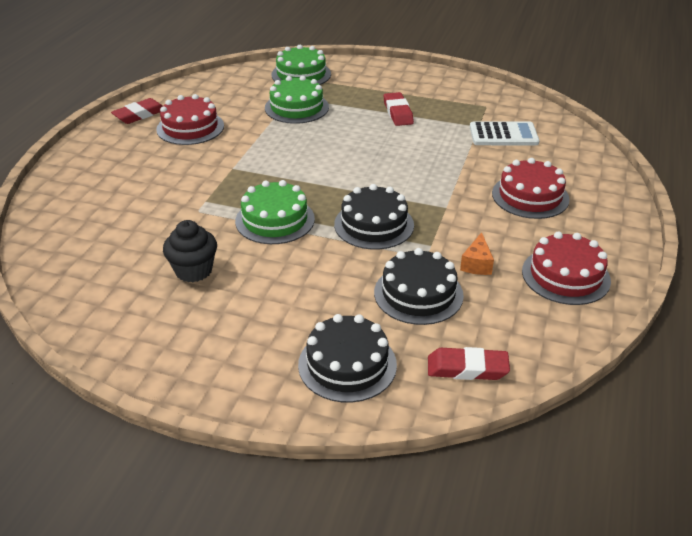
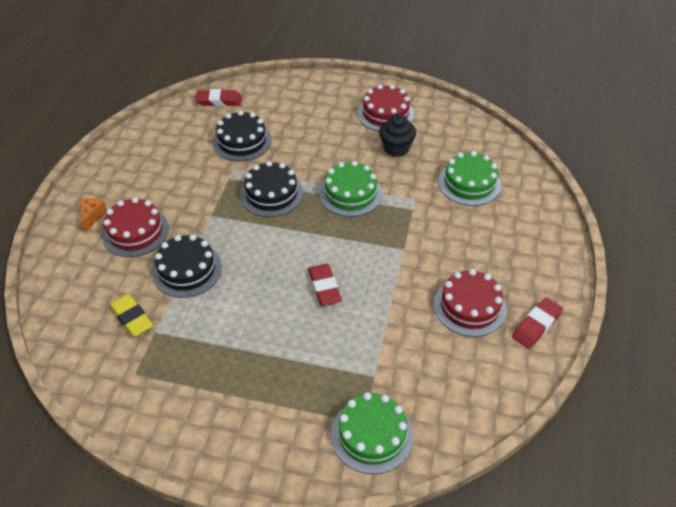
camera: 175 degrees right, 10 degrees up
green cake [265,76,329,124] -> green cake moved to [438,151,501,206]
black cake [298,314,397,403] -> black cake moved to [152,234,222,298]
red eraser [384,92,414,126] -> red eraser moved to [308,264,342,306]
orange cheese [460,232,494,275] -> orange cheese moved to [81,198,107,233]
white calculator [470,122,540,145] -> yellow eraser [109,293,153,337]
red cake [522,232,611,305] -> red cake moved to [357,84,414,132]

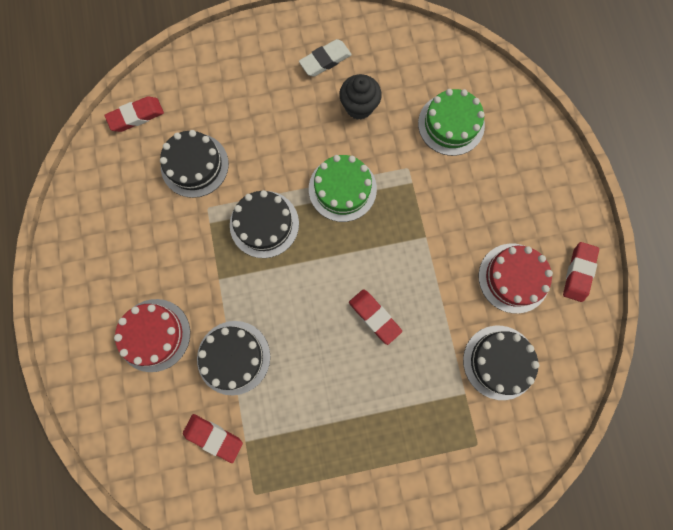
camera: 25 degrees left, 30 degrees up
orange cheese [81,198,107,233] -> none
yellow eraser [109,293,153,337] -> red eraser [183,414,243,463]
green cake [331,392,413,474] -> none
red cake [357,84,414,132] -> white eraser [299,39,352,77]
none -> black cake [463,326,539,400]

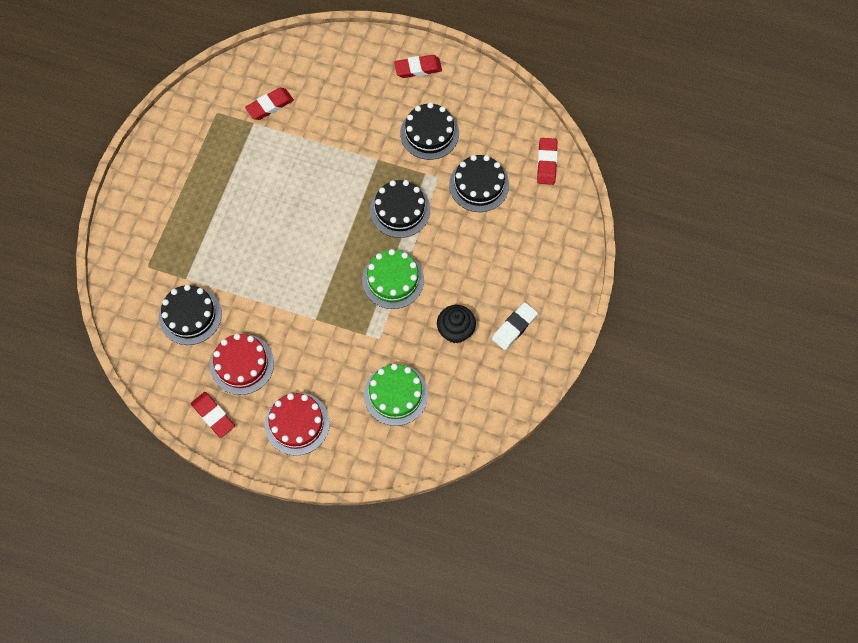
camera: 120 degrees right, 10 degrees down
red cake [114,299,190,372] -> red cake moved to [265,392,330,456]
black cake [197,321,270,395] -> black cake moved to [400,103,459,160]
white eraser [299,39,352,77] -> white eraser turned 45 degrees clockwise [492,302,538,350]
red eraser [349,289,402,345] -> red eraser moved to [394,55,442,78]

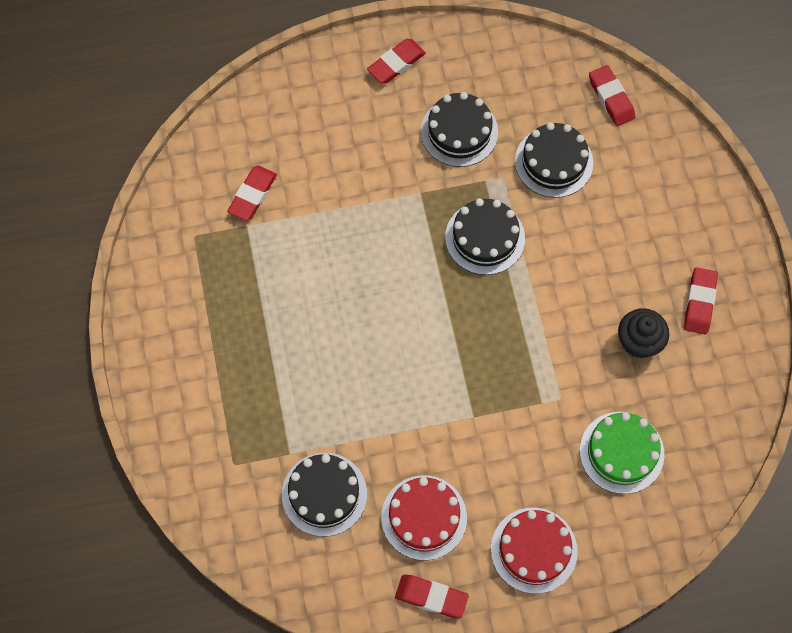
camera: 30 degrees left, 0 degrees up
green cake [362,249,424,309] -> none
white eraser [492,302,538,350] -> red eraser [684,267,718,334]

